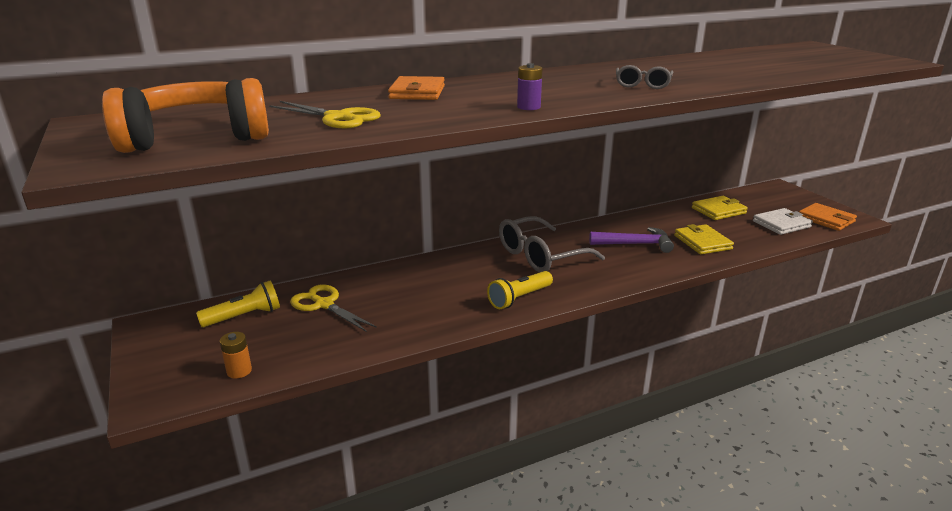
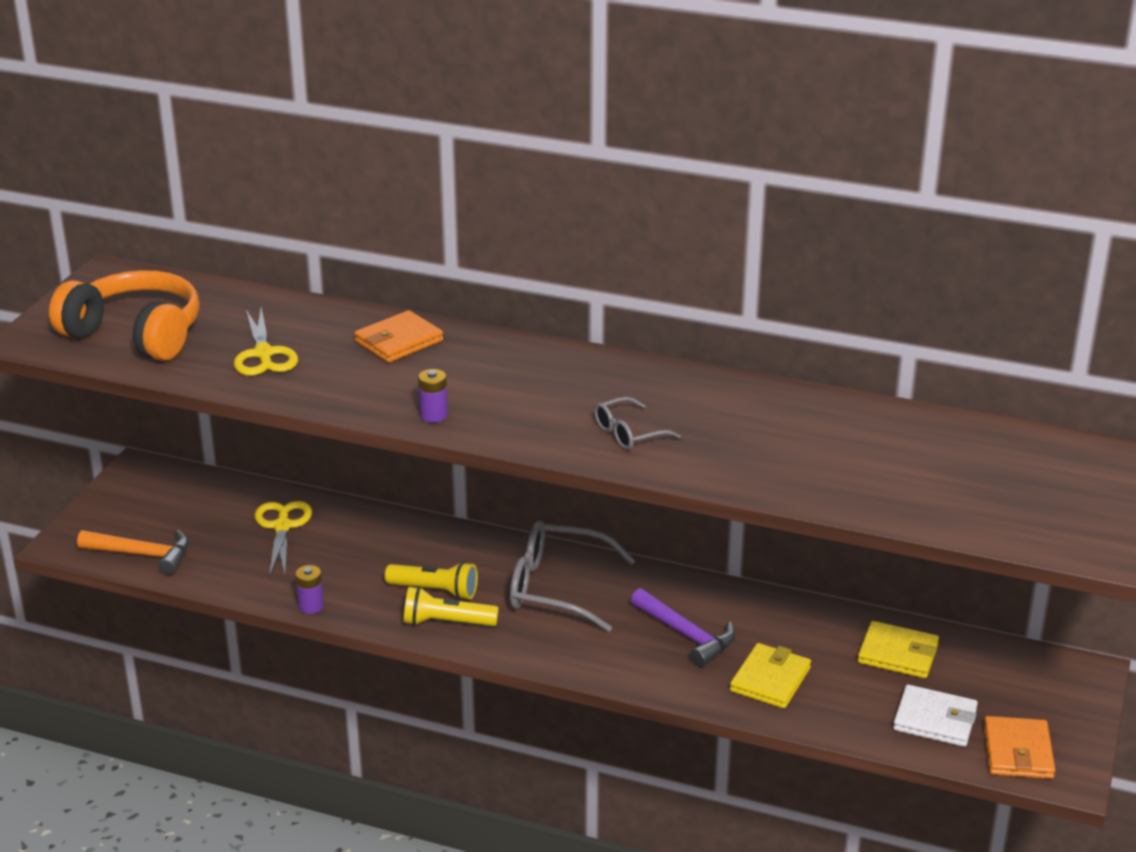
camera: 45 degrees right, 5 degrees up
yellow flashlight [196,281,280,327] -> yellow flashlight moved to [385,561,478,600]
orange battery [220,332,252,378] -> orange hammer [77,529,189,575]
none -> purple battery [295,565,324,614]

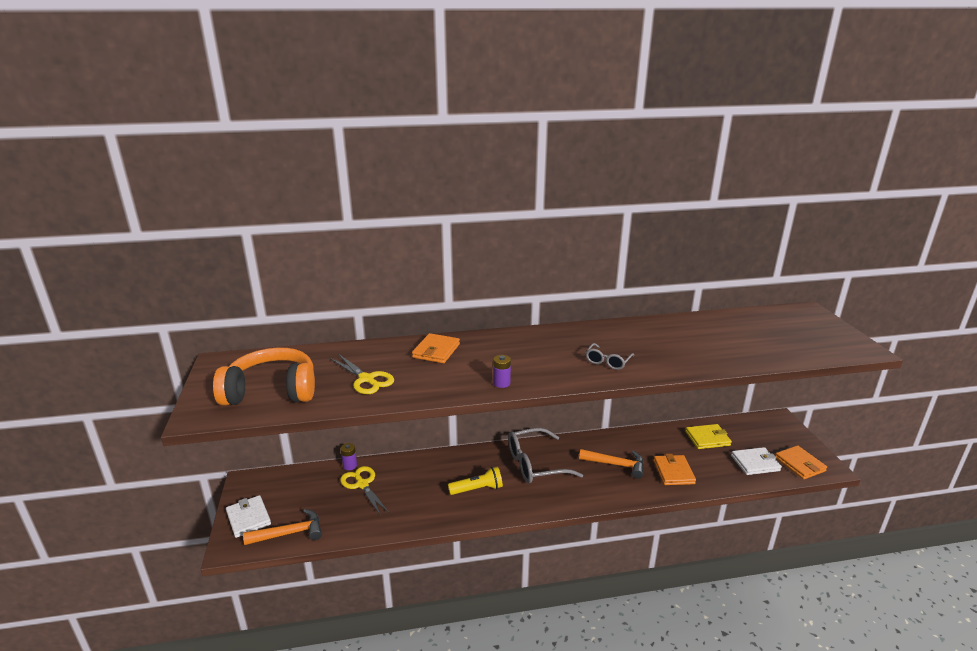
camera: 30 degrees left, 5 degrees down
purple battery [295,565,324,614] -> purple battery moved to [340,443,357,470]
yellow flashlight [404,586,499,626] -> none
purple hammer [631,588,736,667] -> orange hammer [579,449,644,479]
yellow wallet [730,643,811,708] -> orange wallet [654,454,696,485]
none -> white wallet [226,495,271,538]

